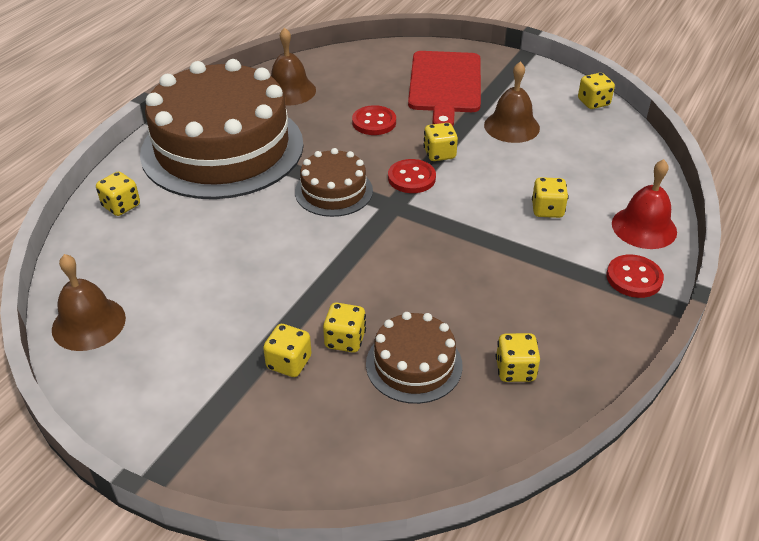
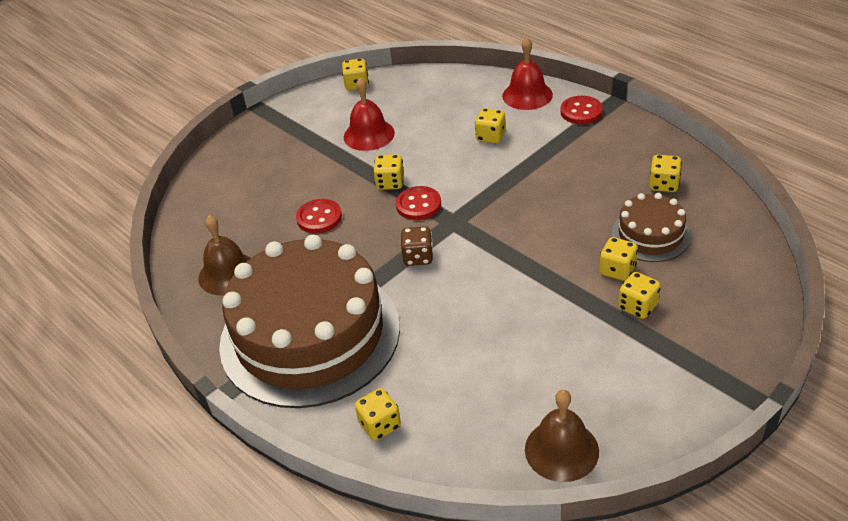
camera: 70 degrees left, 0 degrees up
brown cake [295,148,373,217] -> brown dice [401,226,434,266]
red cutting board [408,51,481,126] -> none
brown bell [484,61,540,143] -> red bell [344,77,395,151]

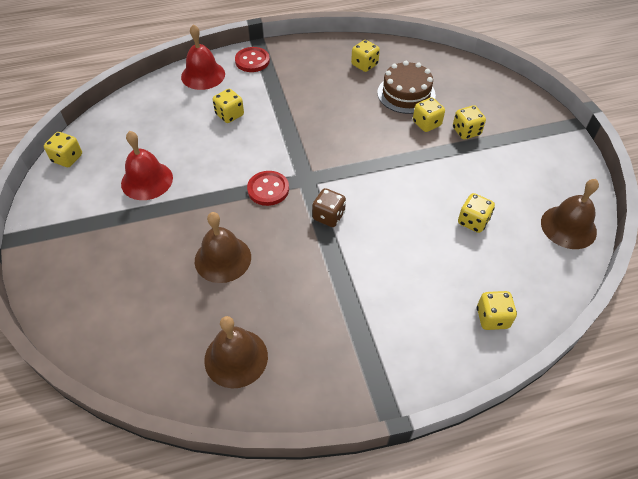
camera: 65 degrees left, 10 degrees up
brown cake [219,235,400,408] -> none
red button [296,199,342,233] -> brown bell [195,212,251,283]
yellow dice [373,154,404,190] -> yellow dice moved to [458,193,495,233]

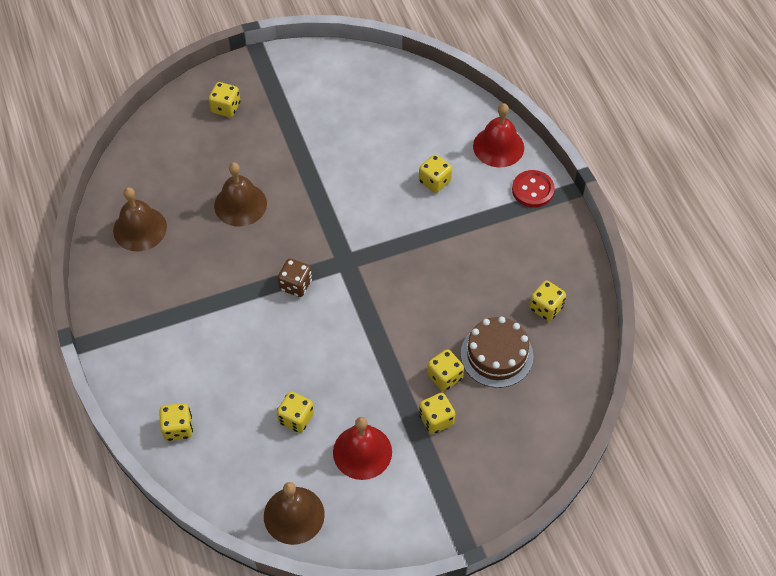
camera: 85 degrees right, 5 degrees up
yellow dice [44,132,82,167] -> yellow dice moved to [209,82,240,117]
red bell [121,131,173,200] -> red bell moved to [333,417,392,480]
red button [247,171,289,206] -> none

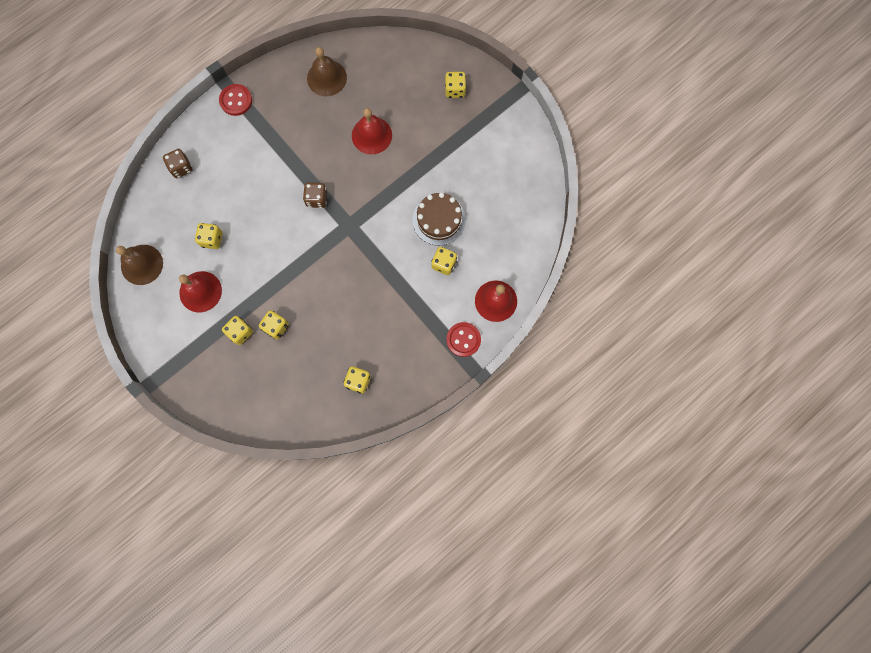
camera: 70 degrees right, 20 degrees up
yellow dice [159,403,193,441] -> brown dice [163,149,193,178]
brown bell [214,162,267,227] -> red bell [352,108,392,154]
brown cake [461,317,533,388] -> brown cake moved to [413,193,466,246]
none -> red button [219,84,252,116]

